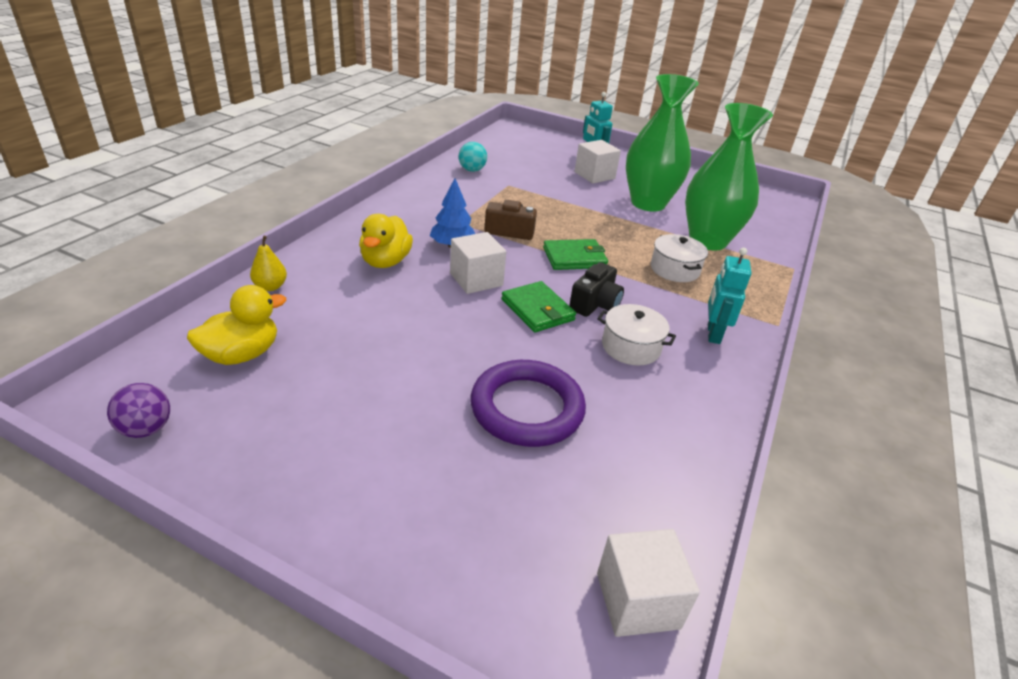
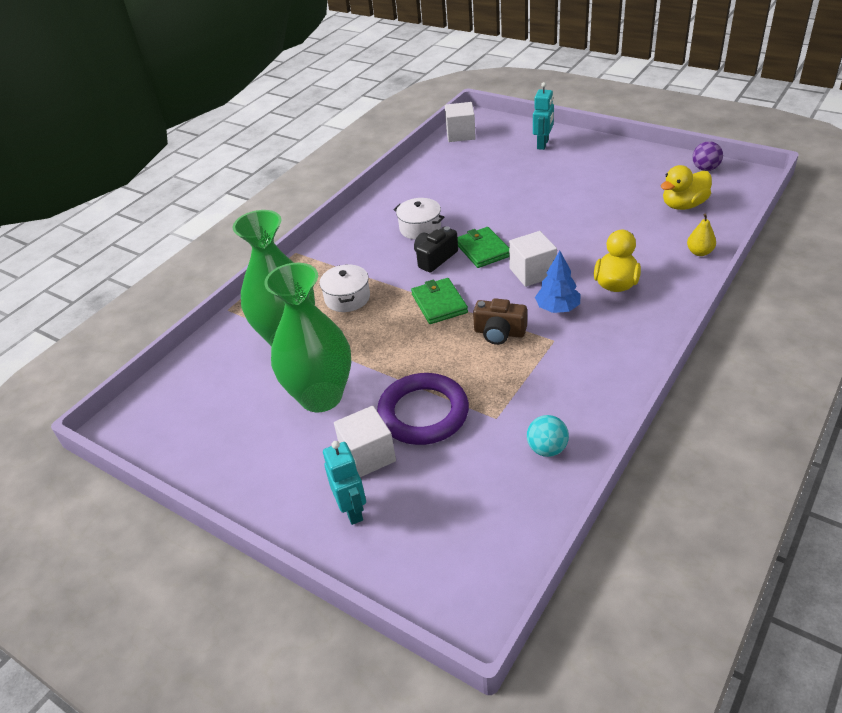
camera: 165 degrees left, 5 degrees up
purple ring [471,360,586,447] -> purple ring moved to [377,373,469,445]
green wallet [543,239,608,270] -> green wallet turned 75 degrees clockwise [411,278,468,324]
turquoise robot [708,248,752,344] -> turquoise robot moved to [533,82,554,150]

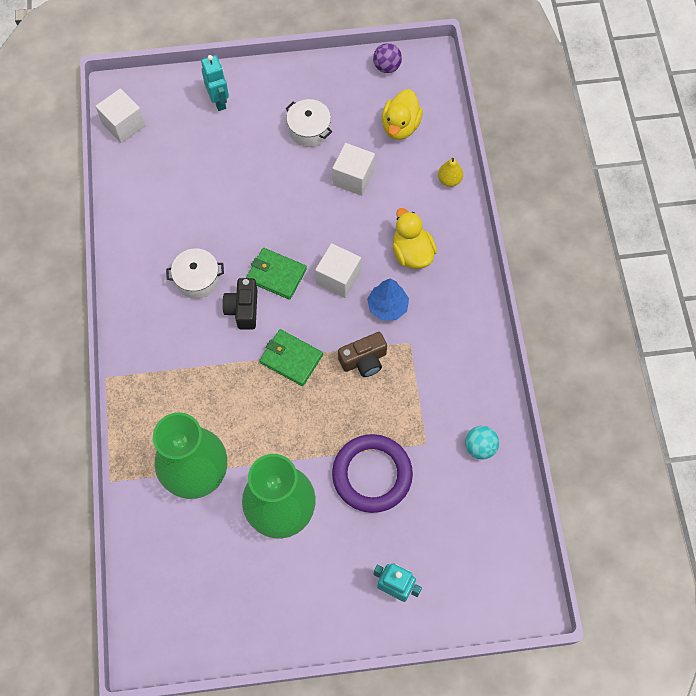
camera: 45 degrees left, 25 degrees up
white pot [320,264,370,312] -> white pot moved to [285,99,332,147]
white cube [334,406,396,477] -> white cube moved to [332,143,375,196]

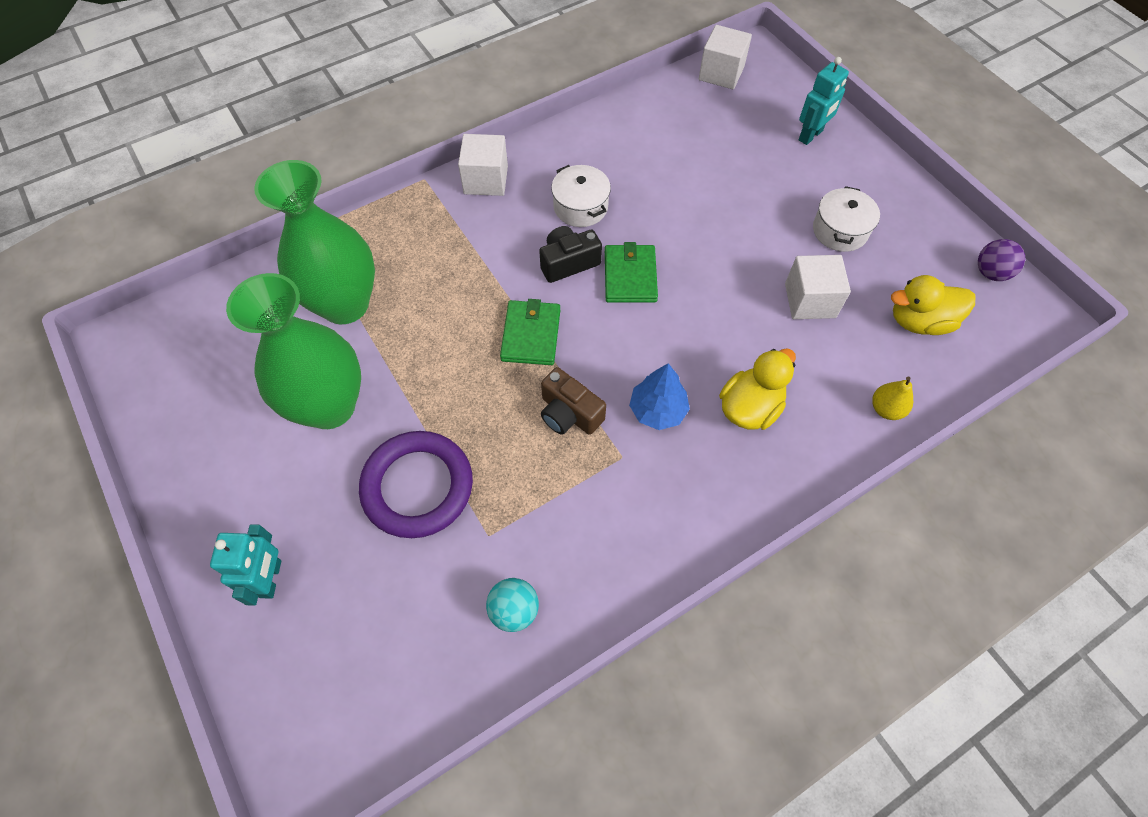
camera: 65 degrees right, 5 degrees down
white cube [315,243,361,298] -> white cube moved to [458,134,508,196]

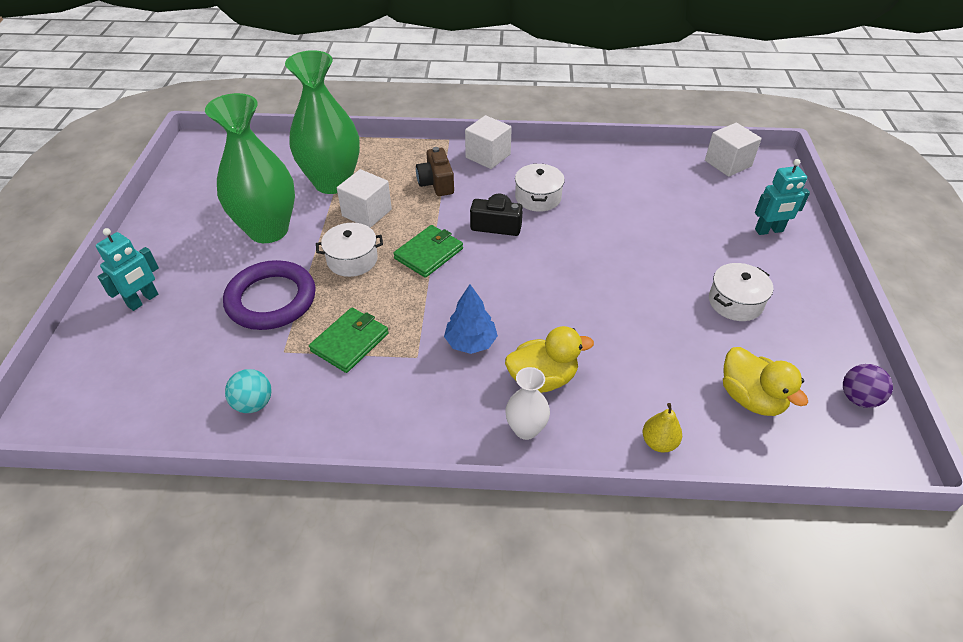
camera: 35 degrees right, 15 degrees down
brown camera [541,367,606,435] -> brown camera moved to [416,147,454,196]
green wallet [605,242,658,302] -> green wallet moved to [309,308,389,373]
white cube [785,255,851,319] -> white cube moved to [337,169,392,228]
yellow duck [891,275,975,335] -> yellow duck turned 150 degrees counterclockwise [723,347,808,416]
none -> white pot [316,223,383,277]
none -> white vase [506,367,550,440]

